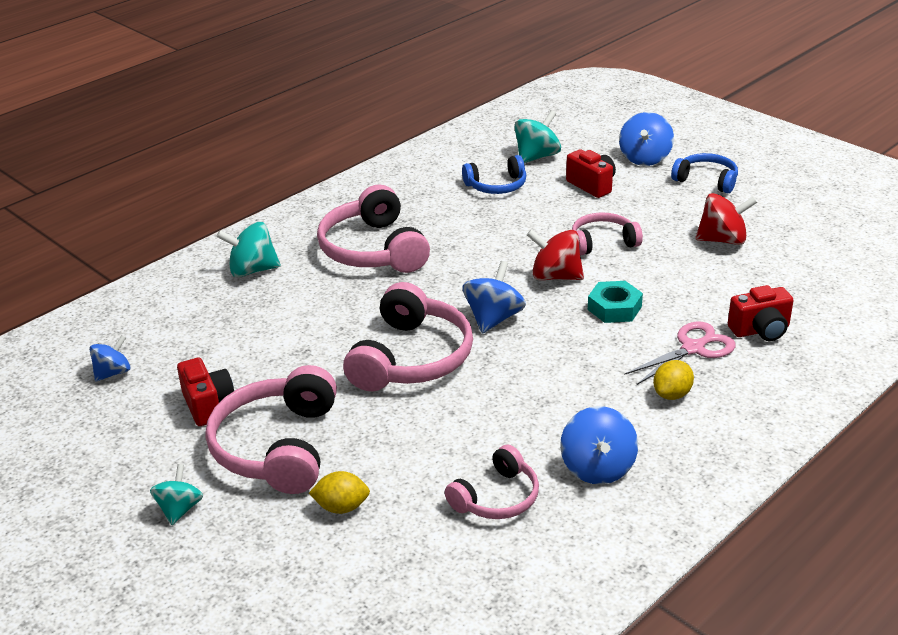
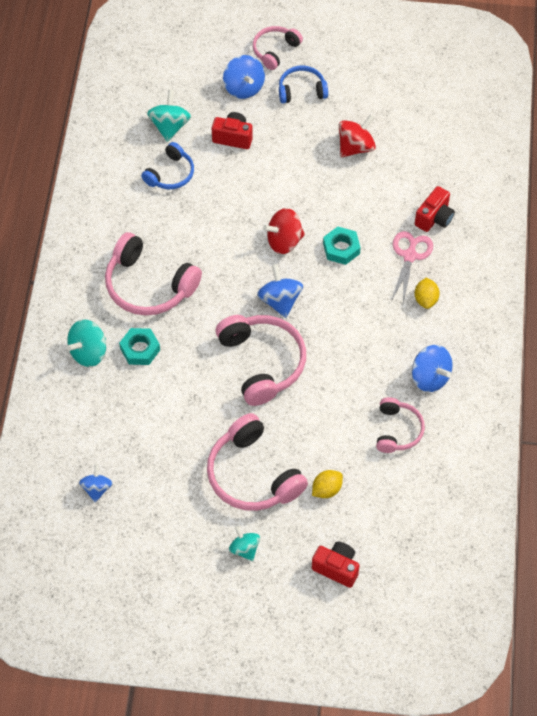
camera: 40 degrees left, 25 degrees up
red camera [177,358,234,426] -> red camera moved to [312,542,360,588]
pink headphones [572,212,643,256] -> pink headphones moved to [253,26,303,70]
none -> turquoise nut [119,328,160,365]

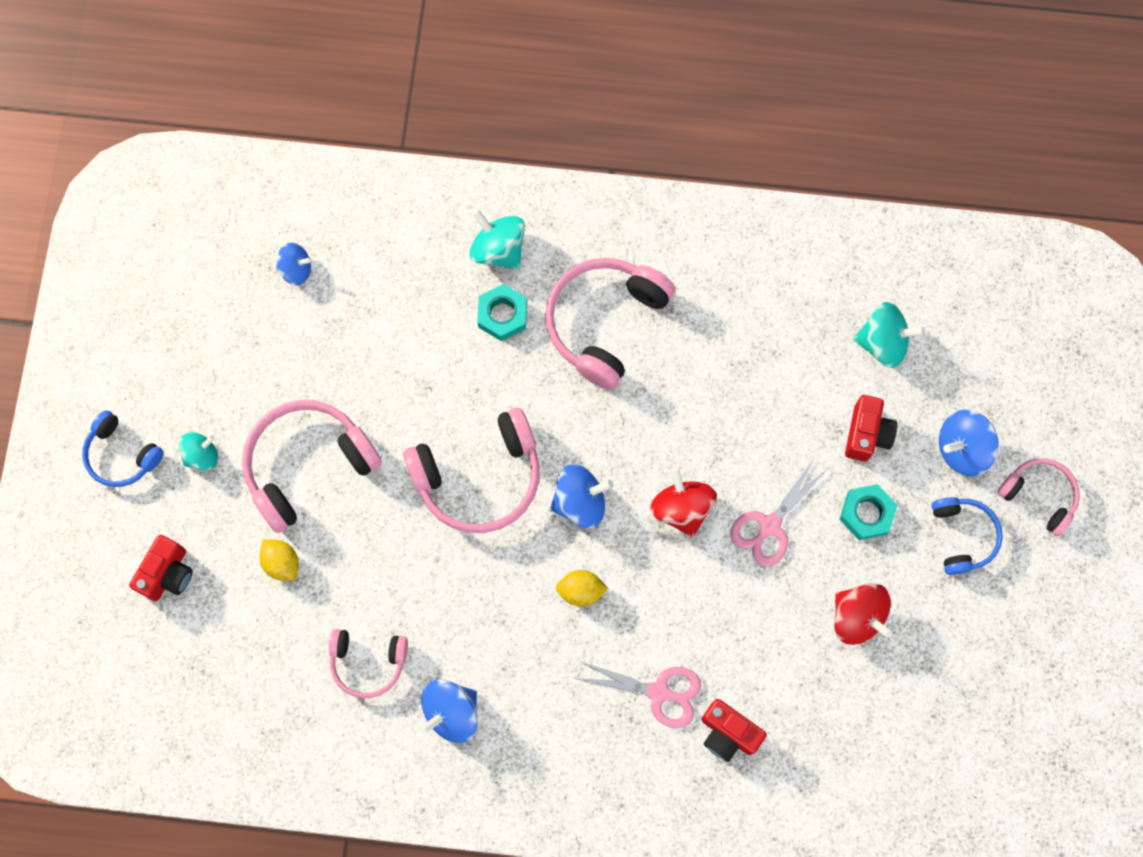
camera: 90 degrees right, 15 degrees up
blue headphones [141,142,194,189] -> blue headphones moved to [82,410,164,487]
turquoise nut [323,227,361,265] -> turquoise nut moved to [839,484,898,540]
yellow lemon [414,277,440,309] -> yellow lemon moved to [556,570,608,607]
none -> pink scissors [730,458,828,567]

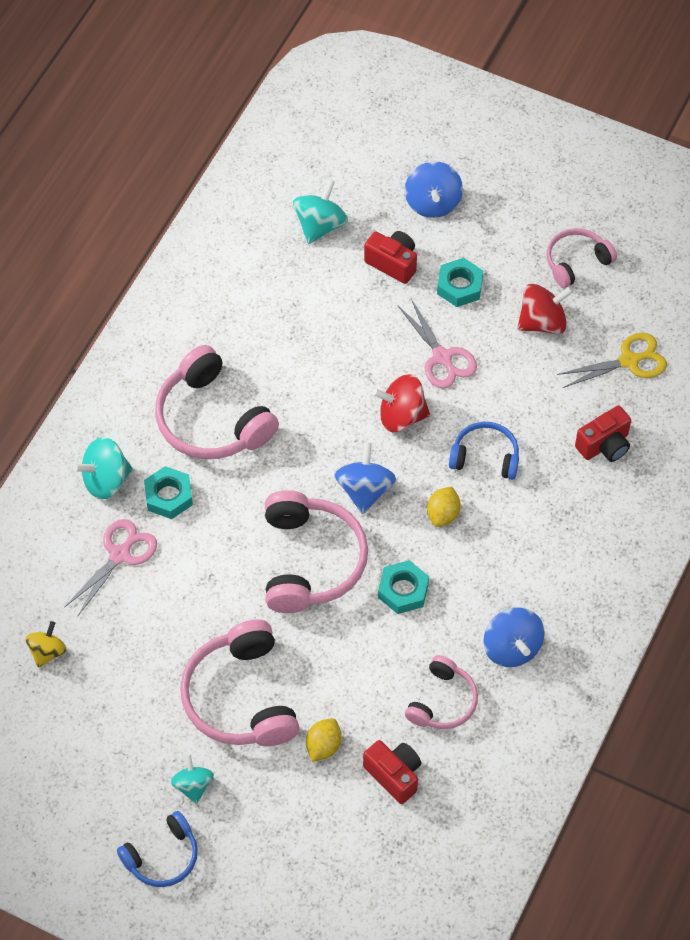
camera: 70 degrees left, 15 degrees down
red camera [129,535,193,601] -> red camera moved to [363,740,422,804]
yellow lemon [259,539,298,581] -> yellow lemon turned 45 degrees counterclockwise [306,718,342,762]
blue spinning top [276,243,312,285] -> yellow spinning top [25,621,67,668]
pink scissors [574,661,701,728] -> pink scissors moved to [64,519,157,617]
blue headphones [931,497,1003,575] -> blue headphones moved to [449,421,519,480]
pink headphones [998,458,1080,536] -> pink headphones moved to [547,228,617,288]
none -> turquoise nut [378,560,429,614]
none -> yellow scissors [557,333,667,388]

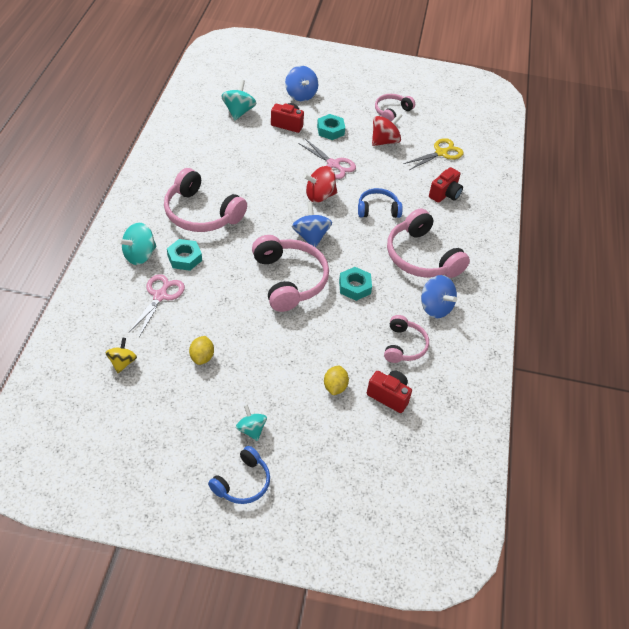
camera: 20 degrees left, 10 degrees down
pink headphones [180,620,299,746] -> pink headphones moved to [387,209,470,278]
yellow lemon [427,487,460,527] -> yellow lemon moved to [189,336,214,365]

